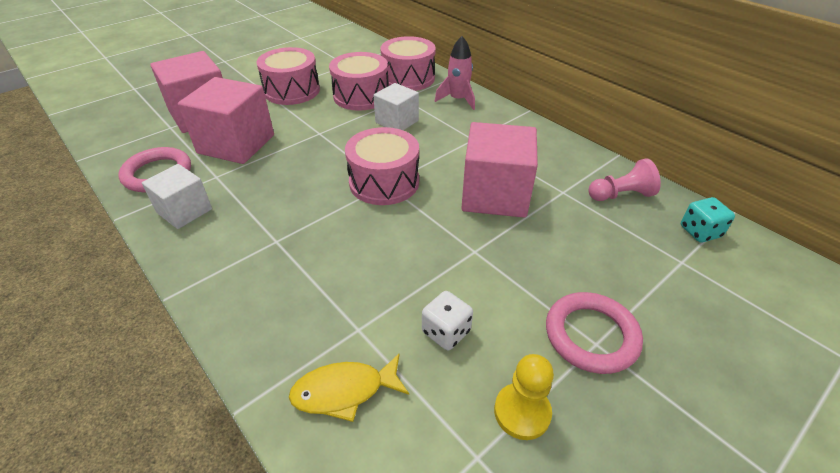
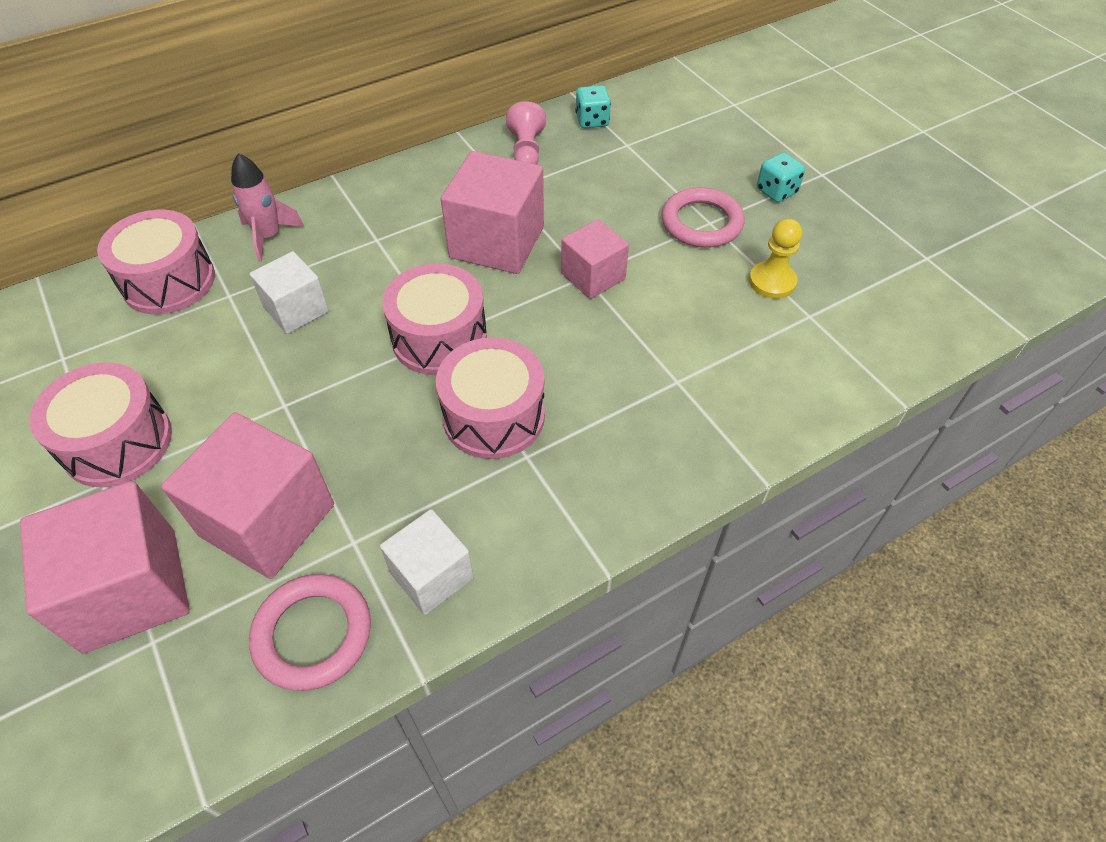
camera: 80 degrees left, 10 degrees up
yellow fish [289,354,409,422] -> none
pink drum [329,52,388,111] -> pink drum moved to [436,337,545,459]
white dice [422,291,473,350] -> none
none -> pink cube [561,219,629,299]
none -> turquoise dice [757,152,805,202]

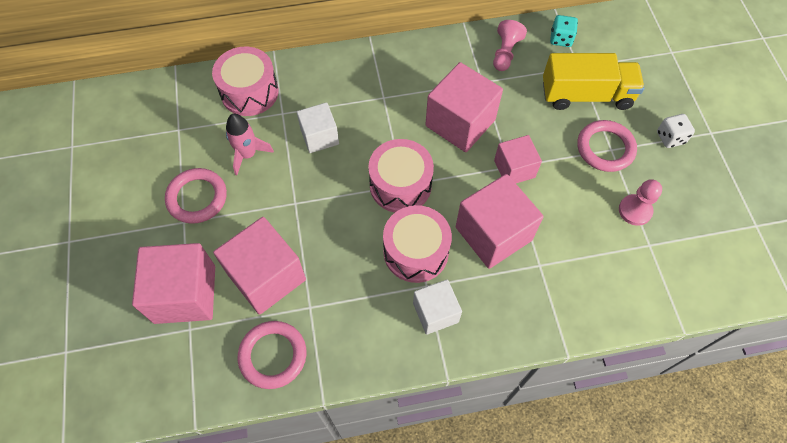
camera: 20 degrees right, 10 degrees up
pink drum [29,362,172,487] -> pink ring [165,168,227,224]
pink rocket [231,153,304,262] -> pink rocket moved to [226,114,274,175]
white cube [380,509,474,615] -> white cube moved to [413,279,462,335]
yellow pawn [749,218,802,299] -> pink pawn [619,179,662,226]
turquoise dice [757,152,805,202] -> white dice [657,114,695,148]
none -> pink cube [456,174,544,269]
none -> yellow truck [543,53,644,110]

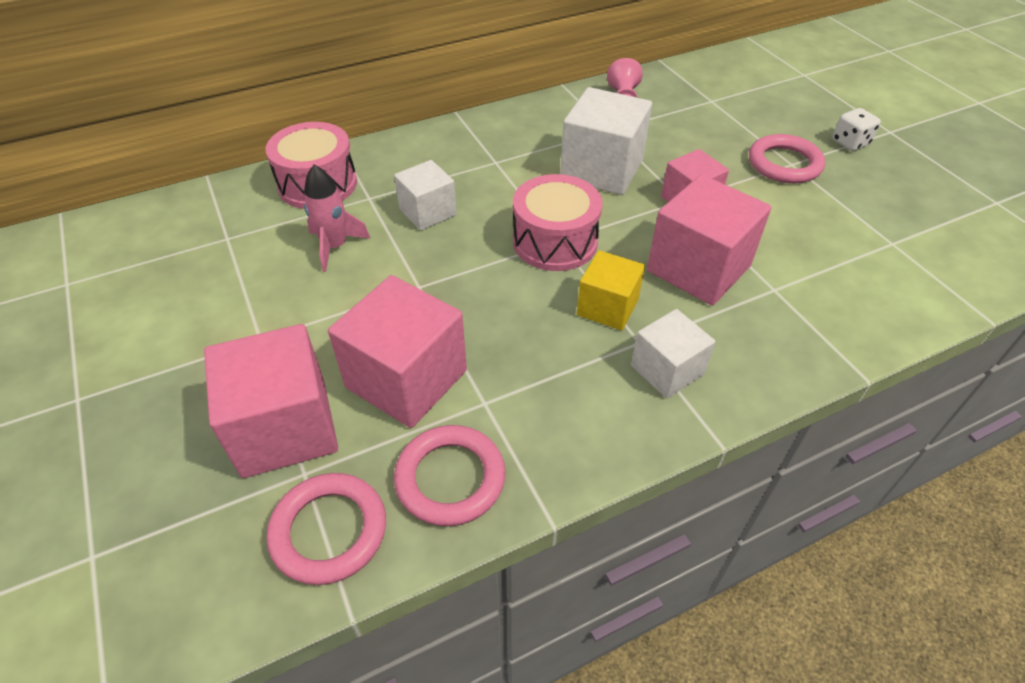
camera: 15 degrees left, 15 degrees down
pink ring [165,168,227,224] -> pink ring moved to [267,473,386,585]
pink drum [383,205,452,283] -> yellow cube [577,250,645,330]
pink cube [425,62,503,152] -> white cube [560,87,652,195]
yellow truck [543,53,644,110] -> none
turquoise dice [550,15,578,47] -> none
pink pawn [619,179,662,226] -> none

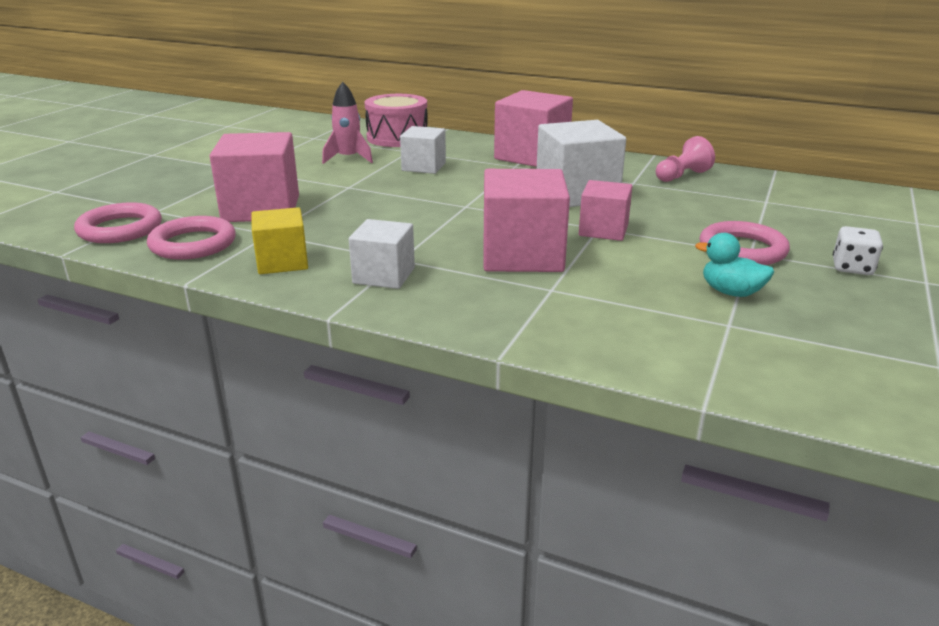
camera: 50 degrees right, 20 degrees down
pink cube [204,324,338,478] -> pink cube moved to [494,90,573,167]
pink drum [513,174,603,271] -> none
yellow cube [577,250,645,330] -> yellow cube moved to [251,207,308,274]
none -> turquoise duck [695,233,774,297]

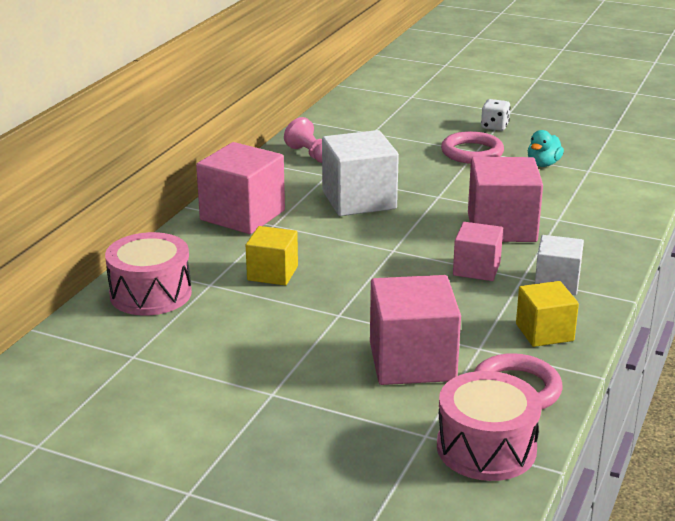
camera: 90 degrees left, 0 degrees up
pink ring [74,202,162,243] -> pink drum [437,371,542,481]
pink rocket [322,82,373,164] -> none
white cube [400,126,446,174] -> yellow cube [246,226,298,285]
pink cube [579,180,632,241] -> pink cube moved to [453,222,503,281]

